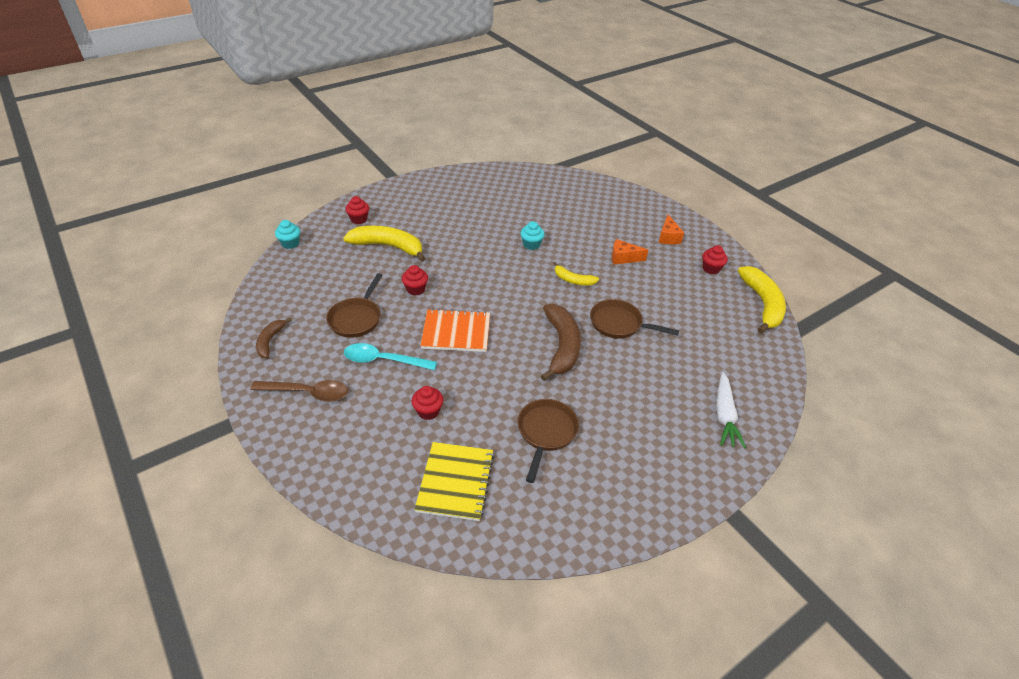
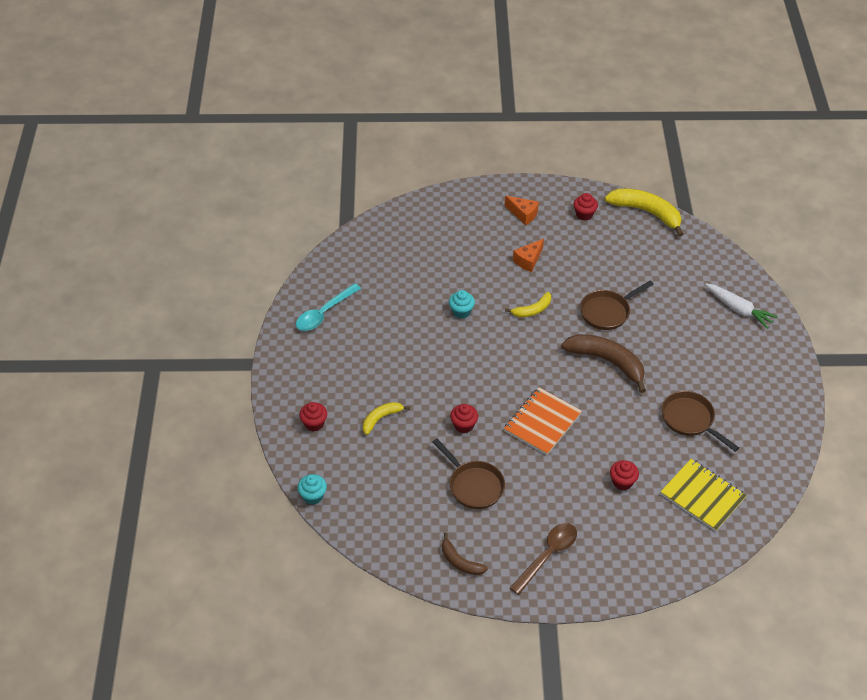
camera: 55 degrees left, 5 degrees up
yellow banana [343,226,426,262] -> yellow banana [363,402,410,435], size x0.55
turquoise spoon [344,343,437,370] -> turquoise spoon moved to [296,283,361,331]

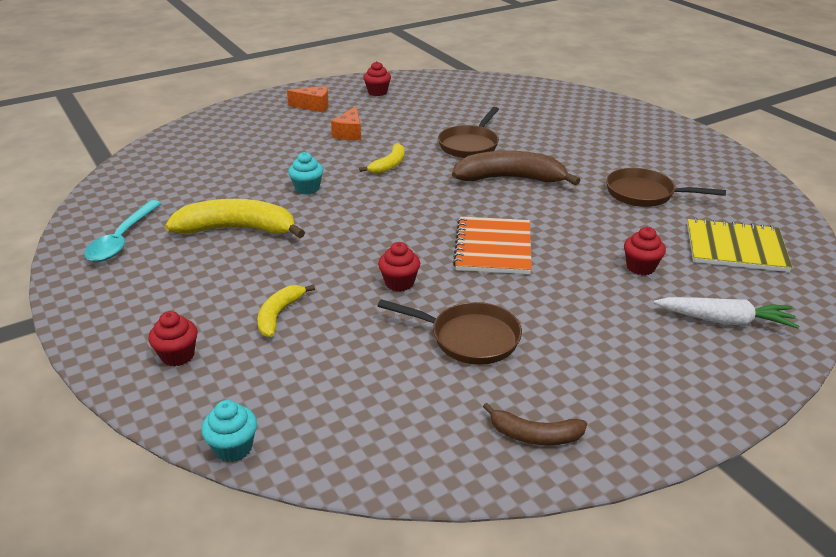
camera: 30 degrees left, 15 degrees down
brown spoon [510,523,577,595] -> none
yellow banana [605,188,683,237] -> yellow banana moved to [165,199,305,238]
white carrot [705,283,778,329] -> white carrot moved to [653,297,799,329]

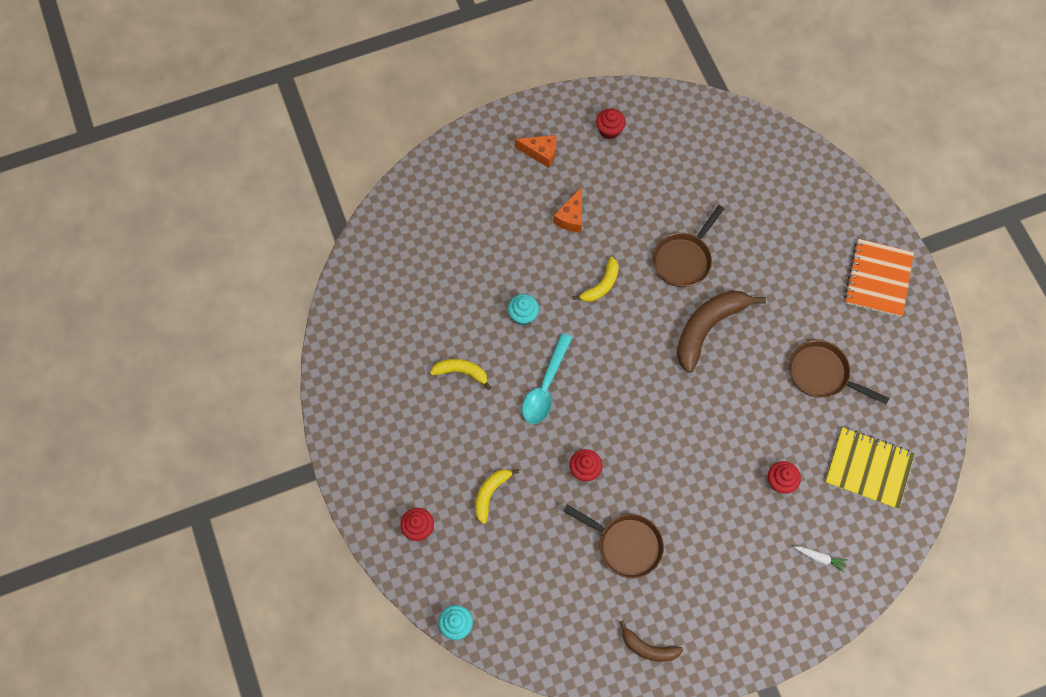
camera: 10 degrees right, 35 degrees up
turquoise spoon [84,200,161,262] -> turquoise spoon moved to [522,333,573,424]
yellow banana [165,199,305,238] -> yellow banana [430,359,491,390], size x0.55
brown banana [452,151,580,185] -> brown banana turned 60 degrees counterclockwise [677,290,766,373]
orange notebook [453,217,532,274] -> orange notebook moved to [844,239,914,317]
white carrot [653,297,799,329] -> white carrot [794,546,848,572], size x0.53

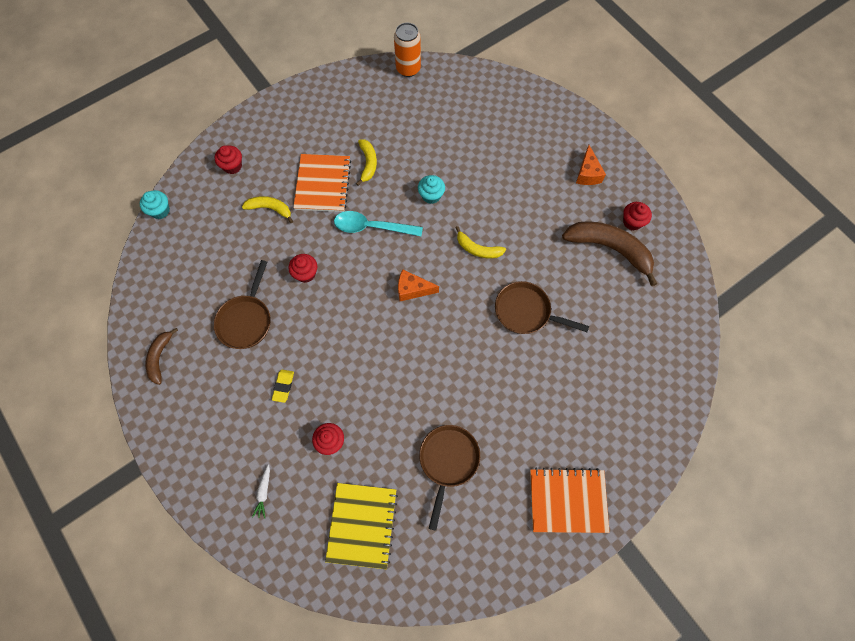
camera: 75 degrees right, 0 degrees up
orange cheese [553,187,582,232] -> orange cheese moved to [398,269,439,301]
brown banana [677,290,766,373] -> brown banana moved to [562,221,657,286]
none -> yellow eraser [272,370,294,403]
none -> orange notebook [293,154,351,212]
none -> orange can [394,23,421,77]

